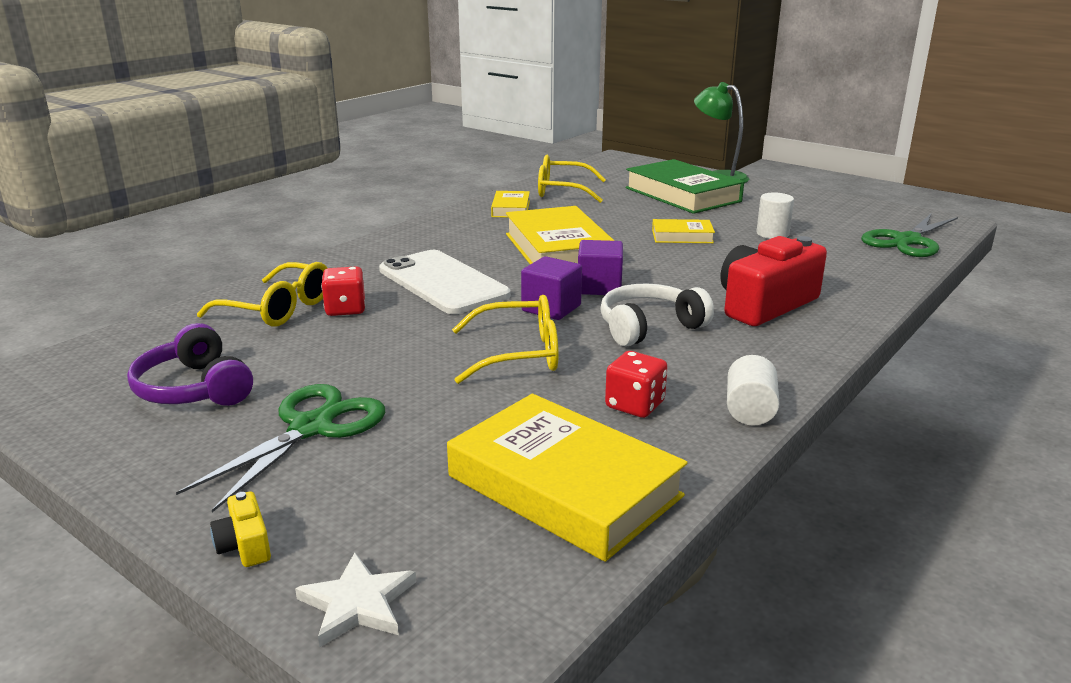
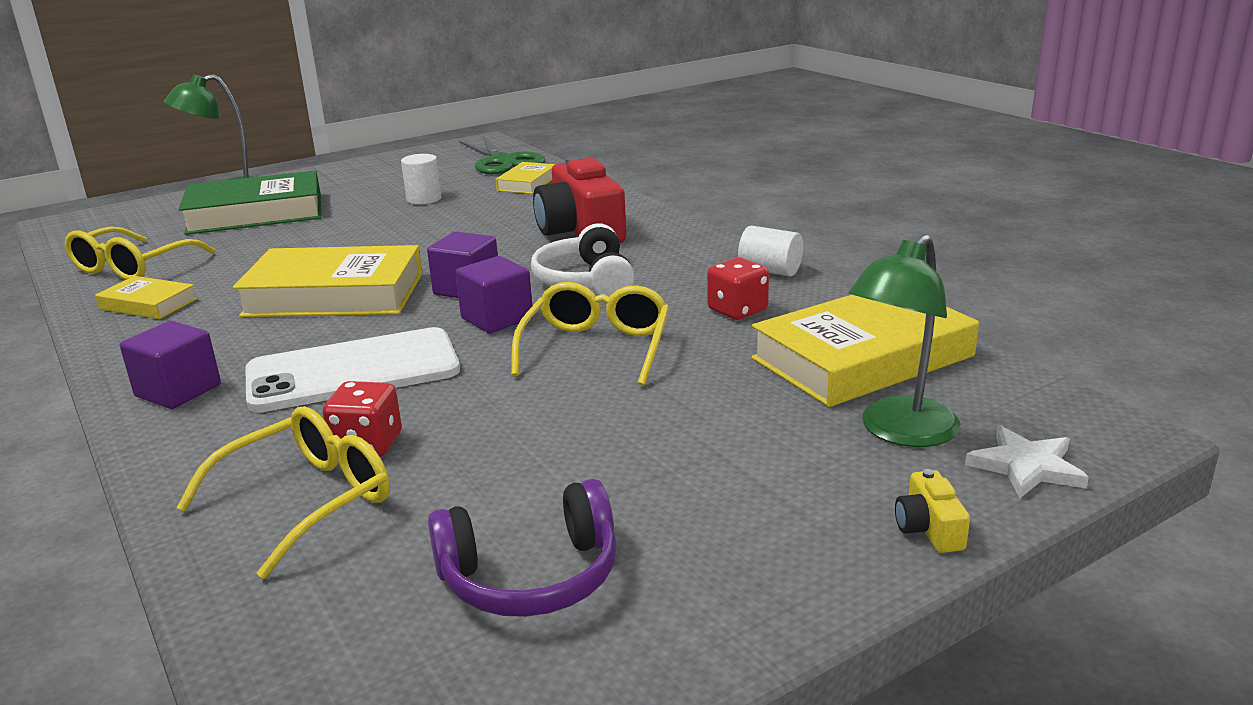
camera: 70 degrees left, 0 degrees up
green scissors [176,384,385,512] -> none
yellow camera [210,491,271,567] -> yellow camera turned 90 degrees clockwise [895,469,970,553]
yellow book [652,219,715,243] -> yellow book moved to [496,162,555,194]
none -> purple cube [120,321,221,409]
none -> green lamp [848,234,960,447]

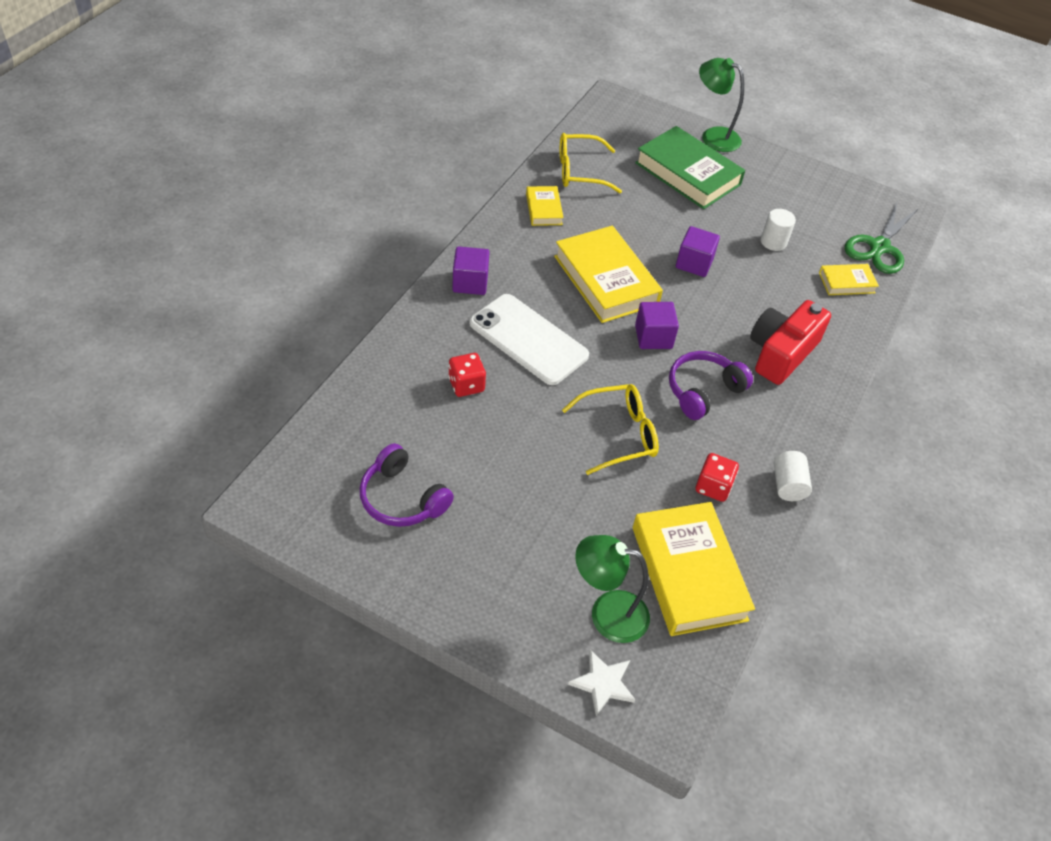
camera: 55 degrees right, 25 degrees up
yellow glasses [176,406,390,579] -> none
purple cube [455,256,533,333] -> purple cube moved to [676,226,720,277]
white headphones [531,223,635,297] -> purple headphones [669,351,753,420]
yellow book [751,295,979,407] -> yellow book turned 45 degrees clockwise [633,502,755,636]
yellow camera [895,469,970,553] -> none

